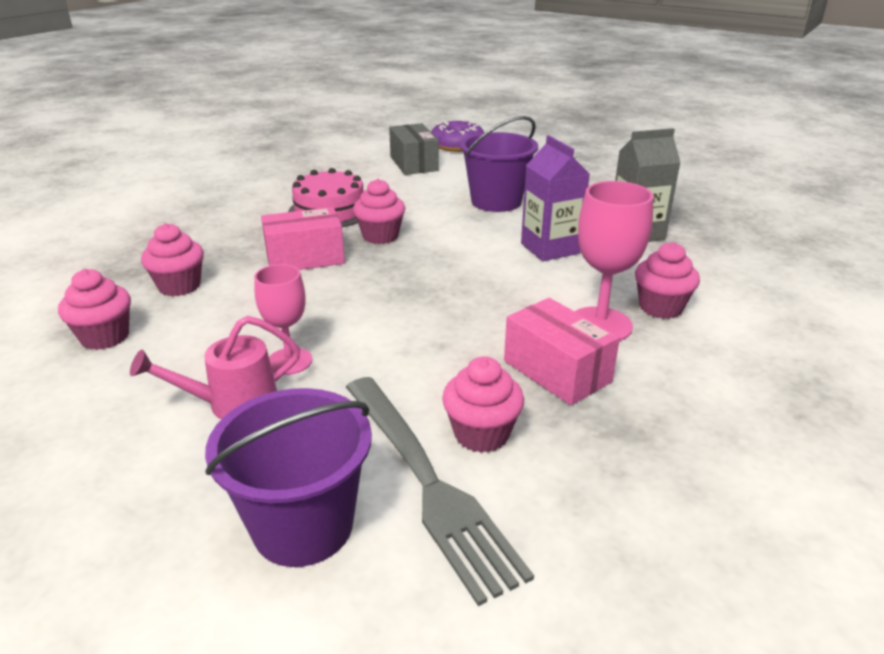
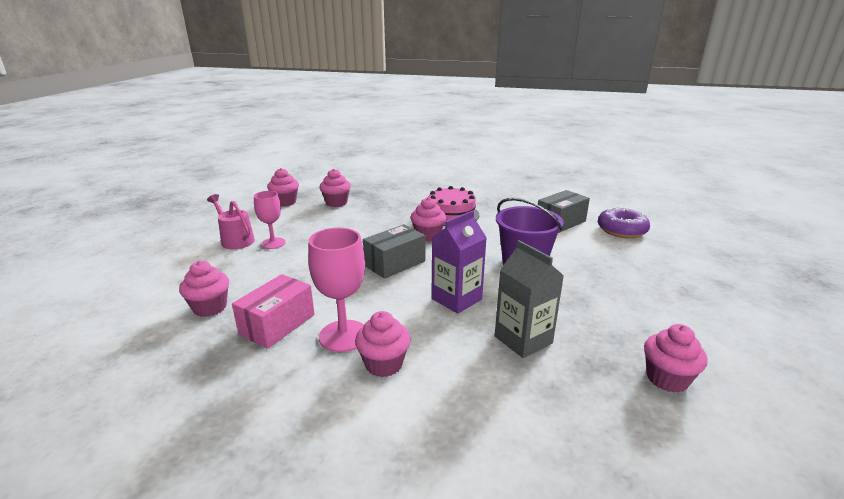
camera: 70 degrees right, 5 degrees down
purple bucket [205,388,372,567] -> none
pink box [261,207,345,270] -> none
grey fork [346,377,534,606] -> none
none -> grey box [363,224,425,279]
none -> pink cupcake [644,324,708,393]

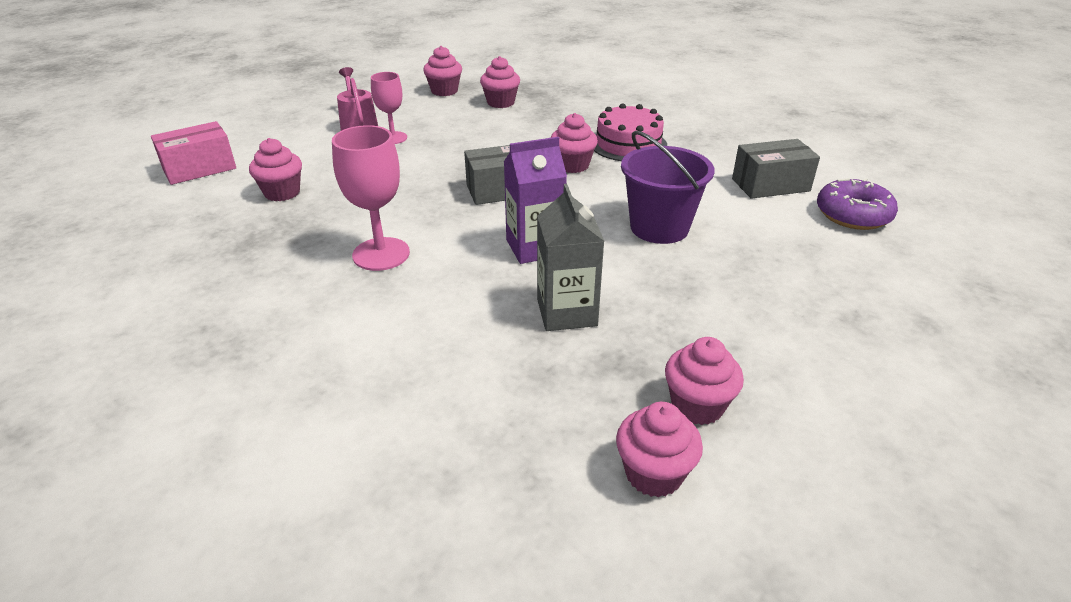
camera: 25 degrees right, 10 degrees up
pink box [232,274,315,349] -> pink box moved to [151,121,236,185]
pink cupcake [355,311,411,377] -> pink cupcake moved to [616,402,703,497]

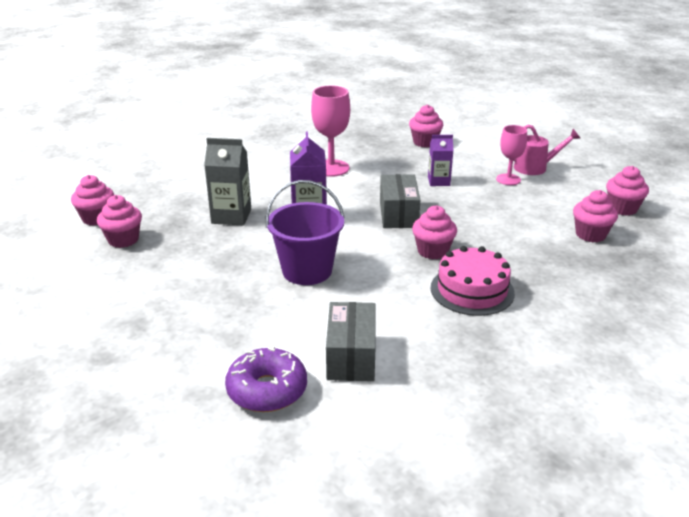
camera: 105 degrees right, 5 degrees down
pink box [151,121,236,185] -> none
none -> purple carton [428,135,453,186]

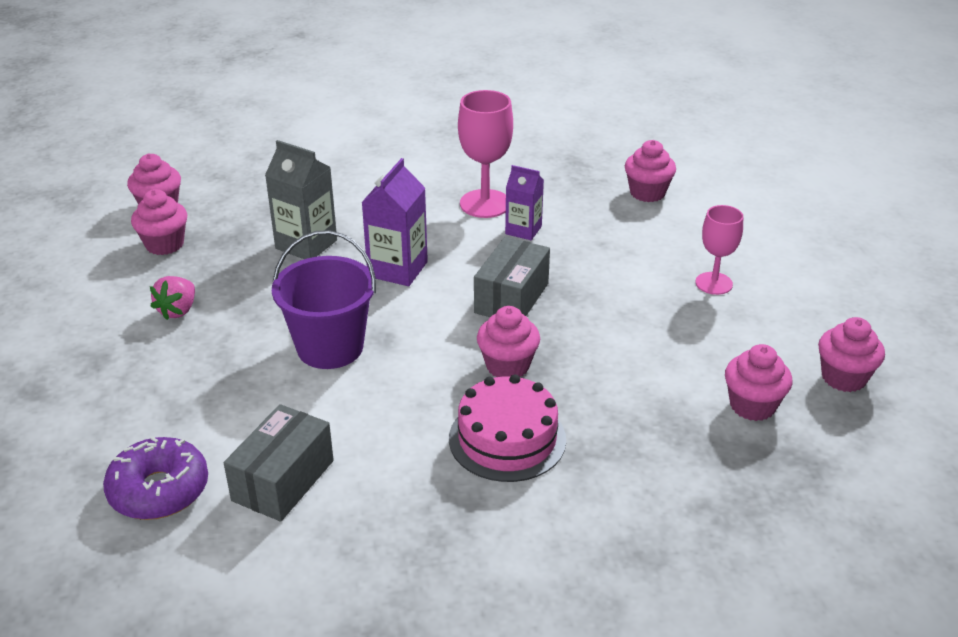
camera: 25 degrees right, 5 degrees up
purple carton [428,135,453,186] -> purple carton moved to [505,165,544,240]
pink watering can [513,125,581,175] -> none
none -> pink strawberry [150,276,195,320]

